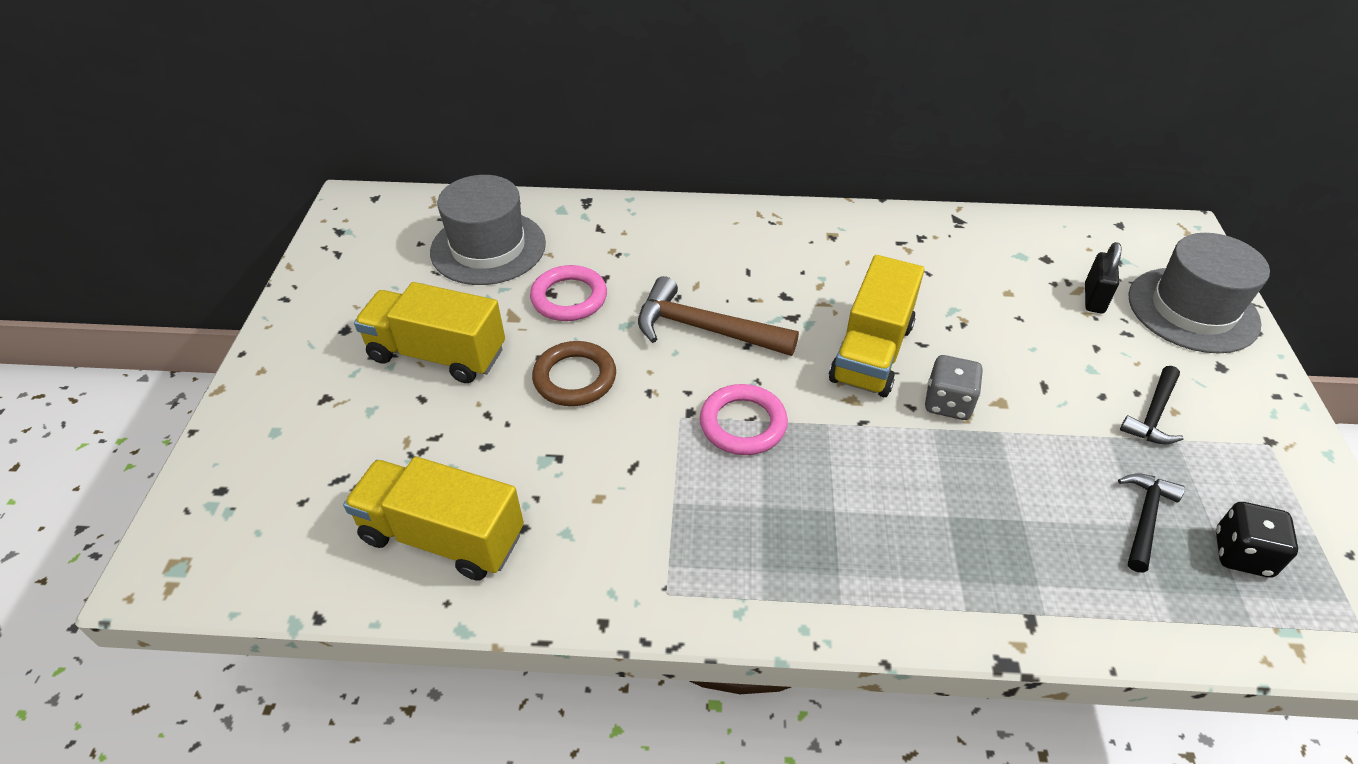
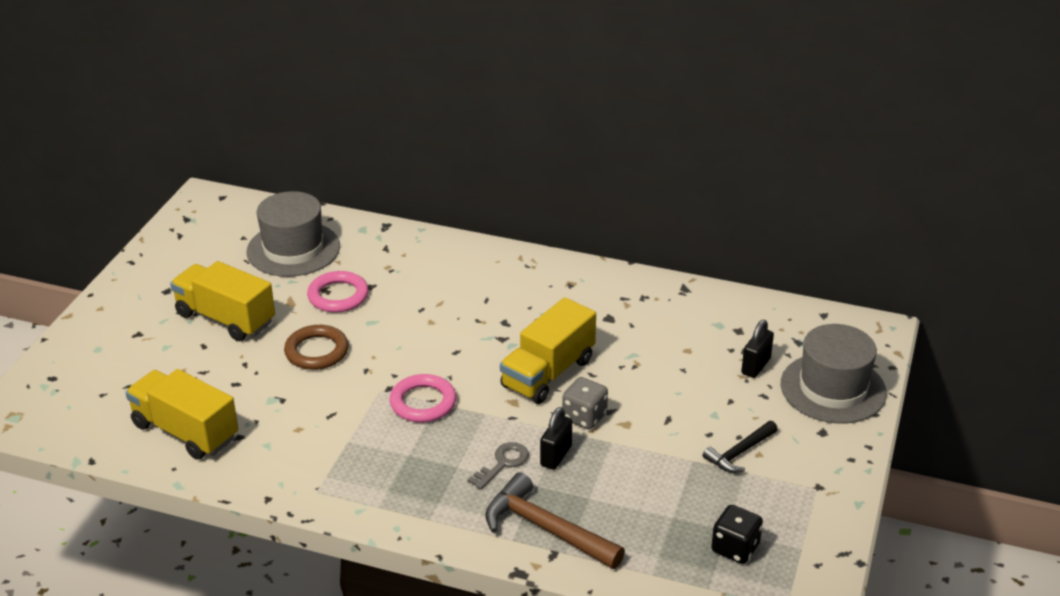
camera: 15 degrees right, 10 degrees down
brown hammer [638,276,799,356] -> brown hammer moved to [485,472,625,569]
black hammer [1118,473,1185,572] -> none
none -> grey key [468,442,529,490]
none -> black padlock [540,407,572,470]

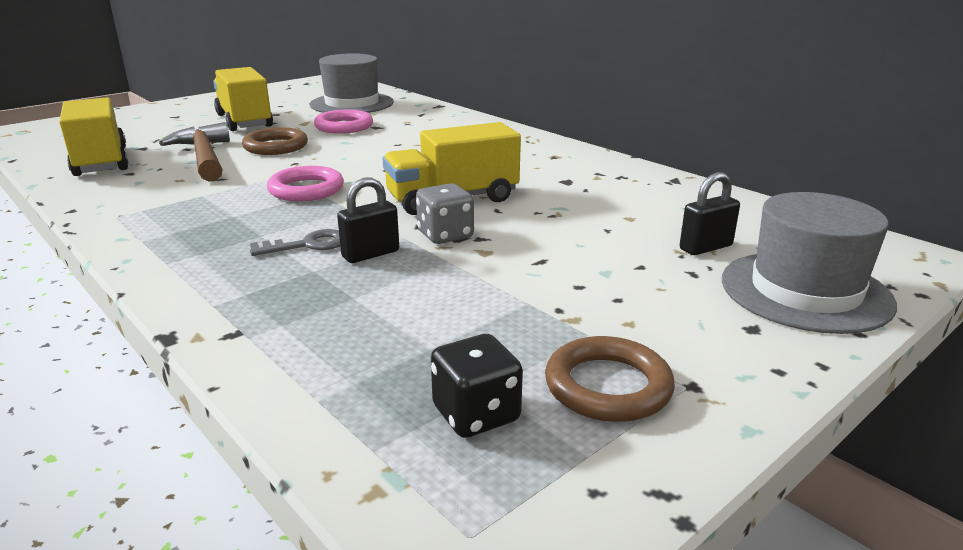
camera: 30 degrees right, 10 degrees down
brown hammer [485,472,625,569] -> brown hammer moved to [159,122,230,182]
black hammer [703,421,778,473] -> none
none -> brown ring [545,336,675,422]

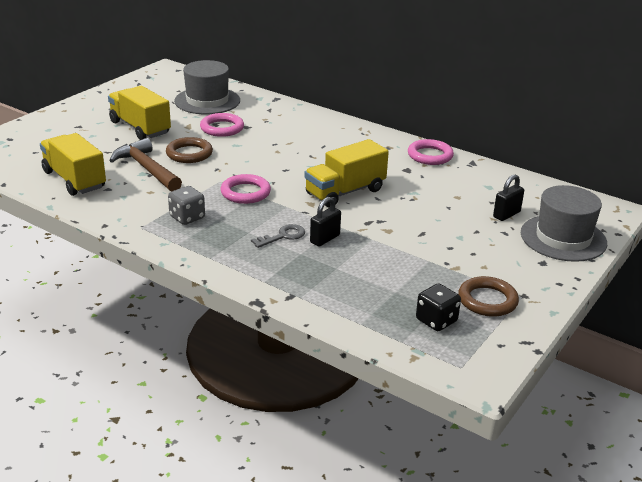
camera: 15 degrees left, 5 degrees up
grey dice [416,183,474,244] -> grey dice moved to [168,186,205,225]
none -> pink ring [408,139,454,165]

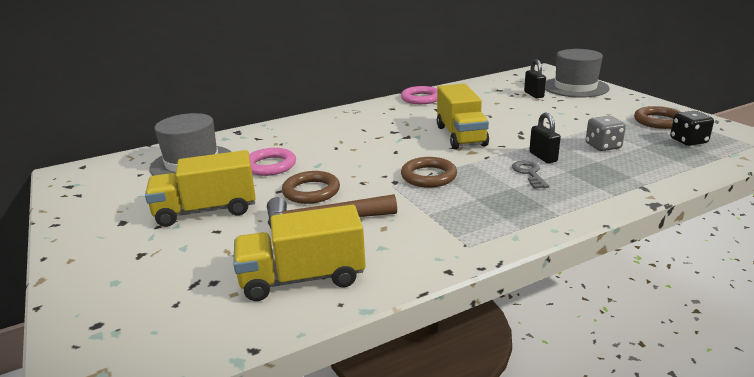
camera: 60 degrees left, 5 degrees down
grey dice [168,186,205,225] -> grey dice moved to [586,116,626,151]
pink ring [221,174,271,204] -> brown ring [401,157,457,188]

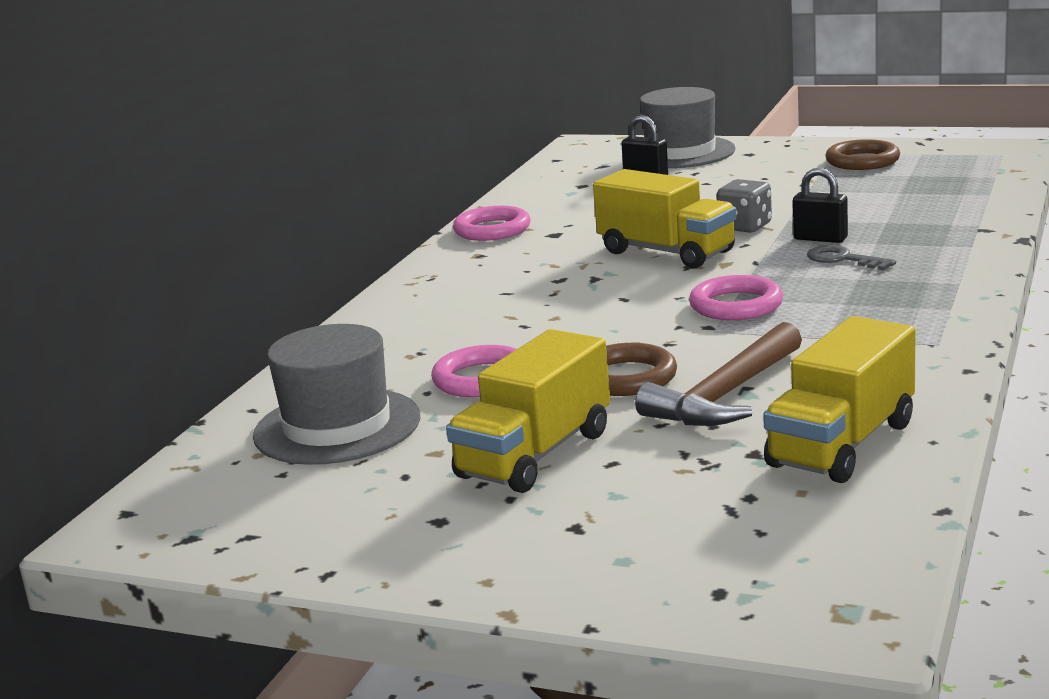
camera: 40 degrees left, 5 degrees down
brown ring [401,157,457,188] -> pink ring [689,275,783,320]
grey dice [586,116,626,151] -> grey dice moved to [717,179,772,233]
black dice [670,111,714,146] -> none

